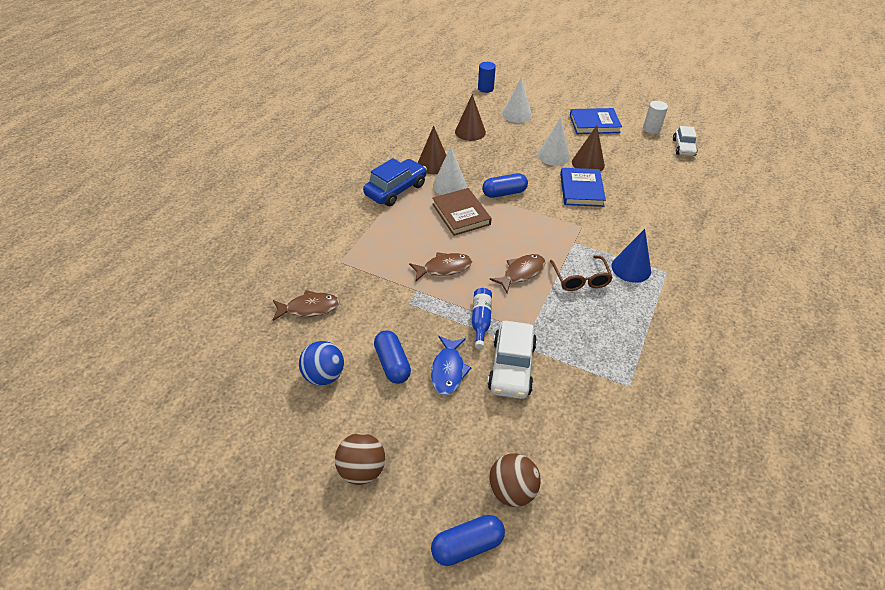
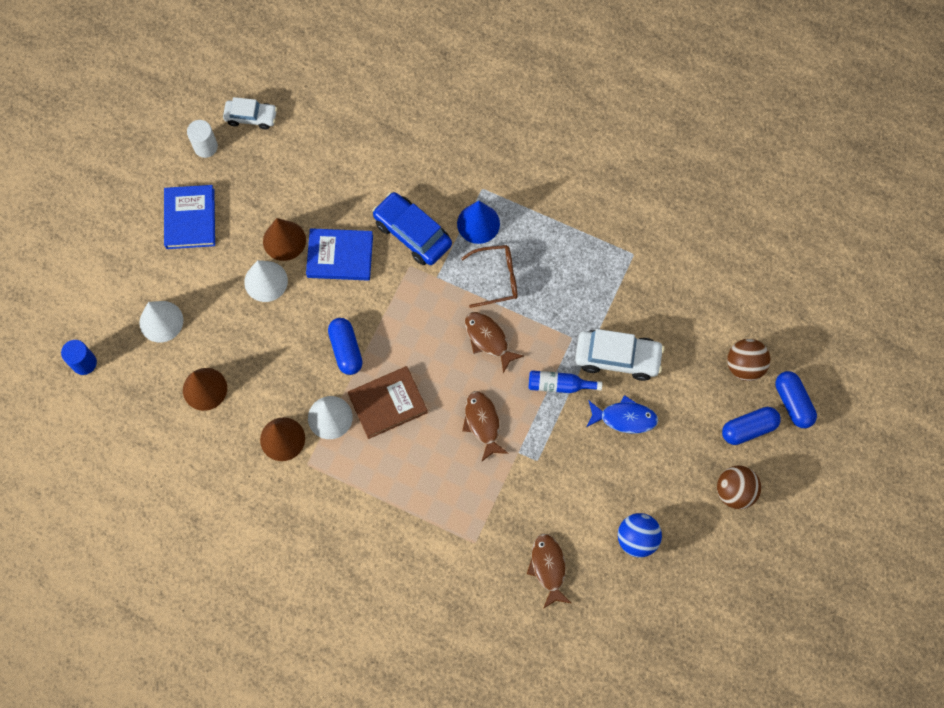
camera: 90 degrees left, 25 degrees up
blue car [363,158,427,206] -> blue car moved to [372,192,452,265]
blue capsule [374,330,411,384] -> blue capsule moved to [722,407,781,445]

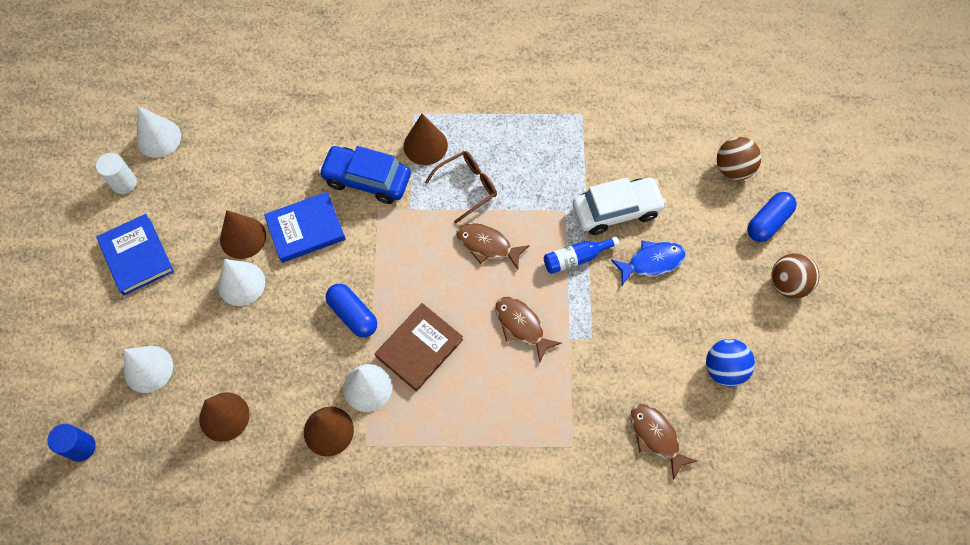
camera: 25 degrees left, 5 degrees down
white car [223,97,277,130] -> white cone [137,106,181,158]
blue cone [457,201,500,244] -> brown cone [404,114,448,165]
blue capsule [775,371,817,428] -> none

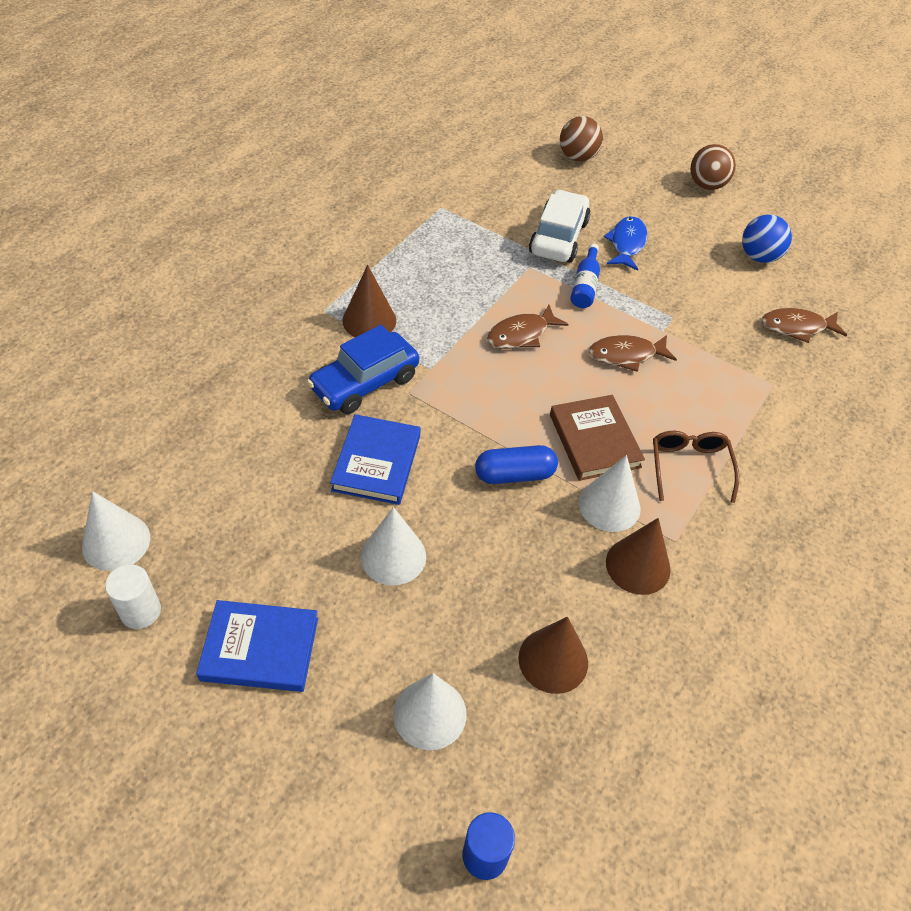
camera: 60 degrees left, 15 degrees down
brown cone [220,210,266,259] -> none
brown glasses [425,151,497,224] -> brown glasses moved to [653,431,739,503]
blue capsule [747,192,797,242] -> none

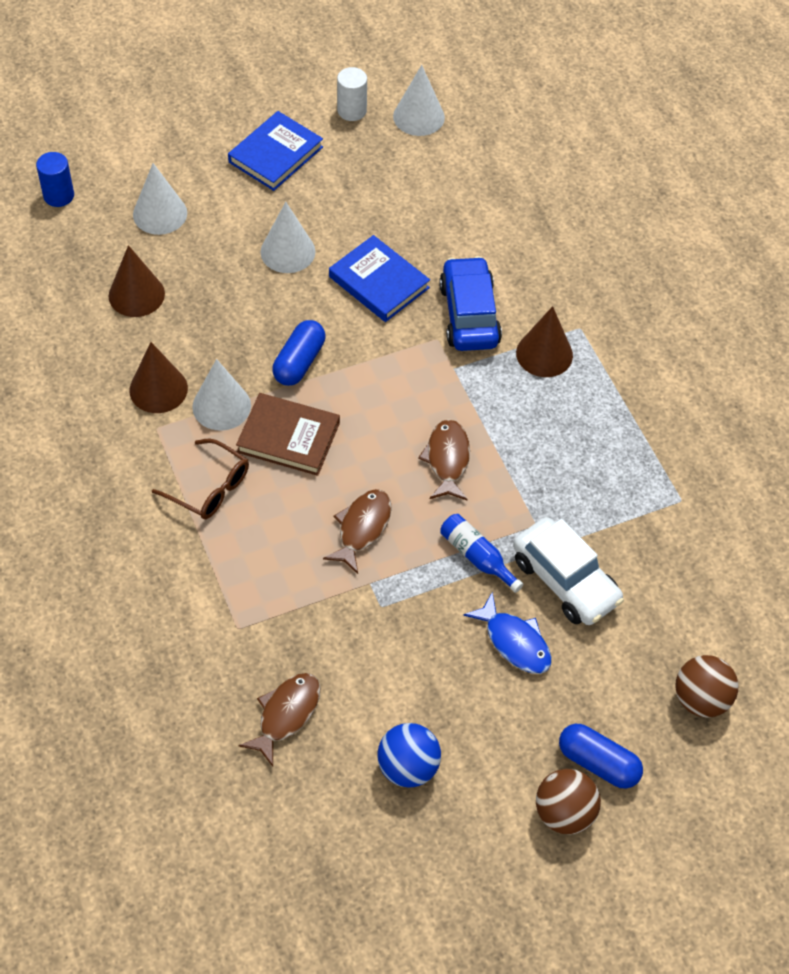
camera: 125 degrees right, 5 degrees up
none -> blue capsule [559,724,643,789]

